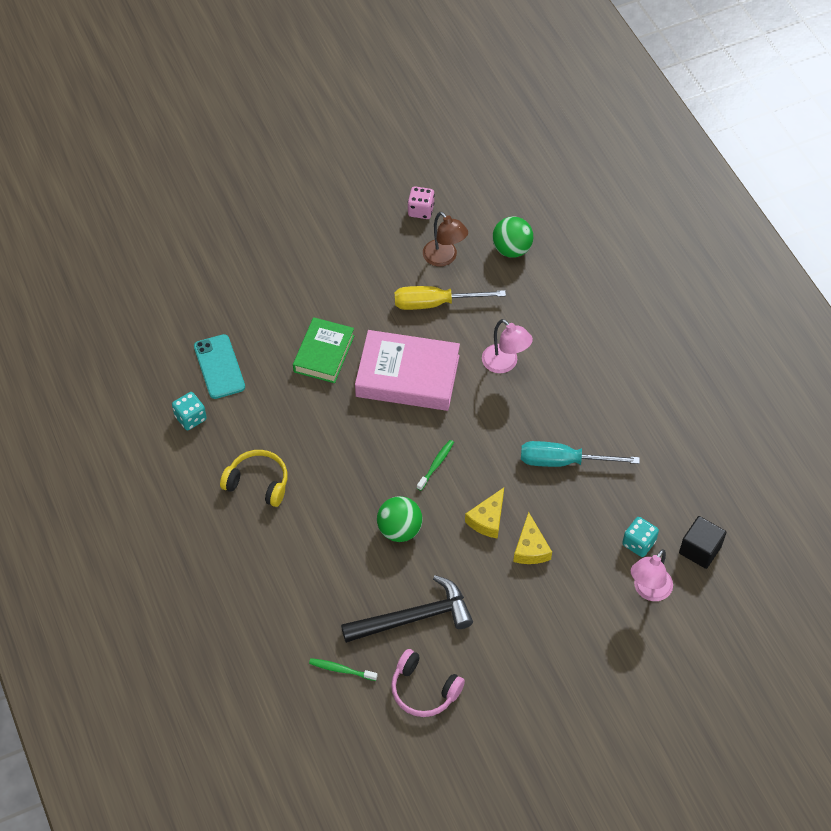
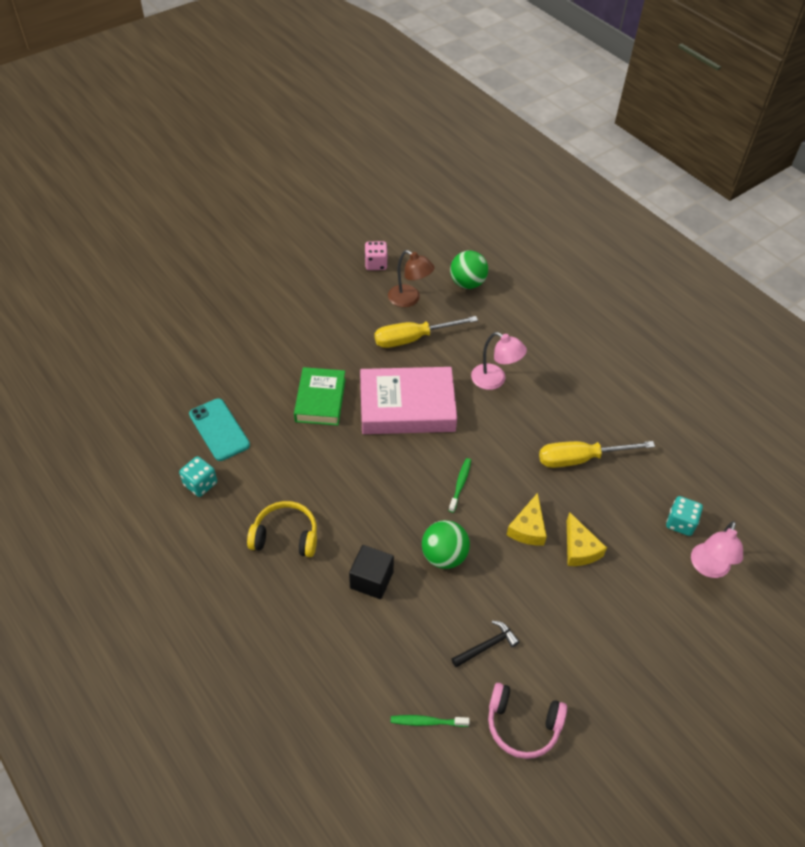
camera: 15 degrees left, 5 degrees down
black hammer [341,575,473,643] -> black hammer [451,621,519,667], size x0.50
turquoise screwdriver [521,441,640,467] -> yellow screwdriver [539,441,655,468]
black cube [679,516,726,569] -> black cube moved to [349,545,394,599]

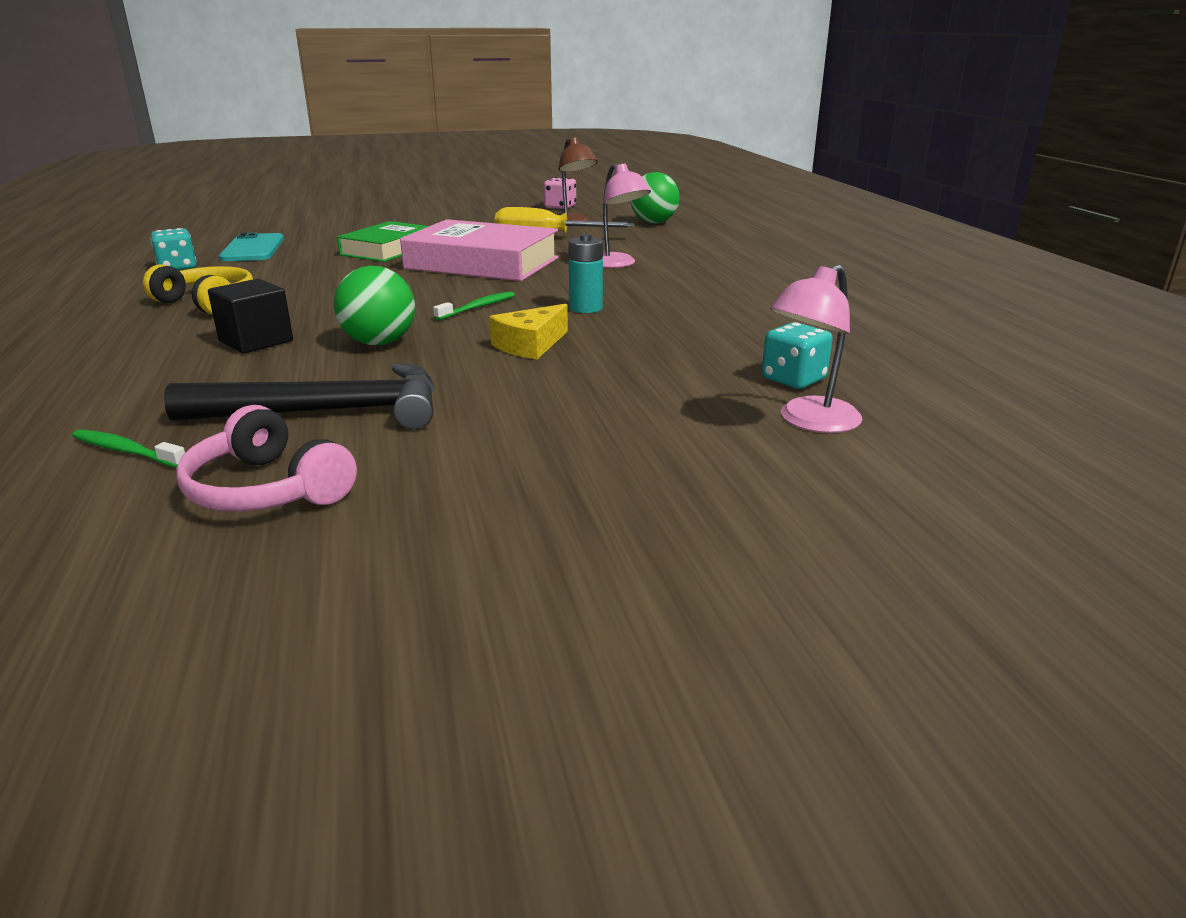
camera: 25 degrees right, 25 degrees down
black hammer [451,621,519,667] -> black hammer [164,363,435,429], size x1.99
yellow screwdriver [539,441,655,468] -> none
yellow cheese [567,512,607,566] -> none
none -> turquoise battery [568,234,603,313]

